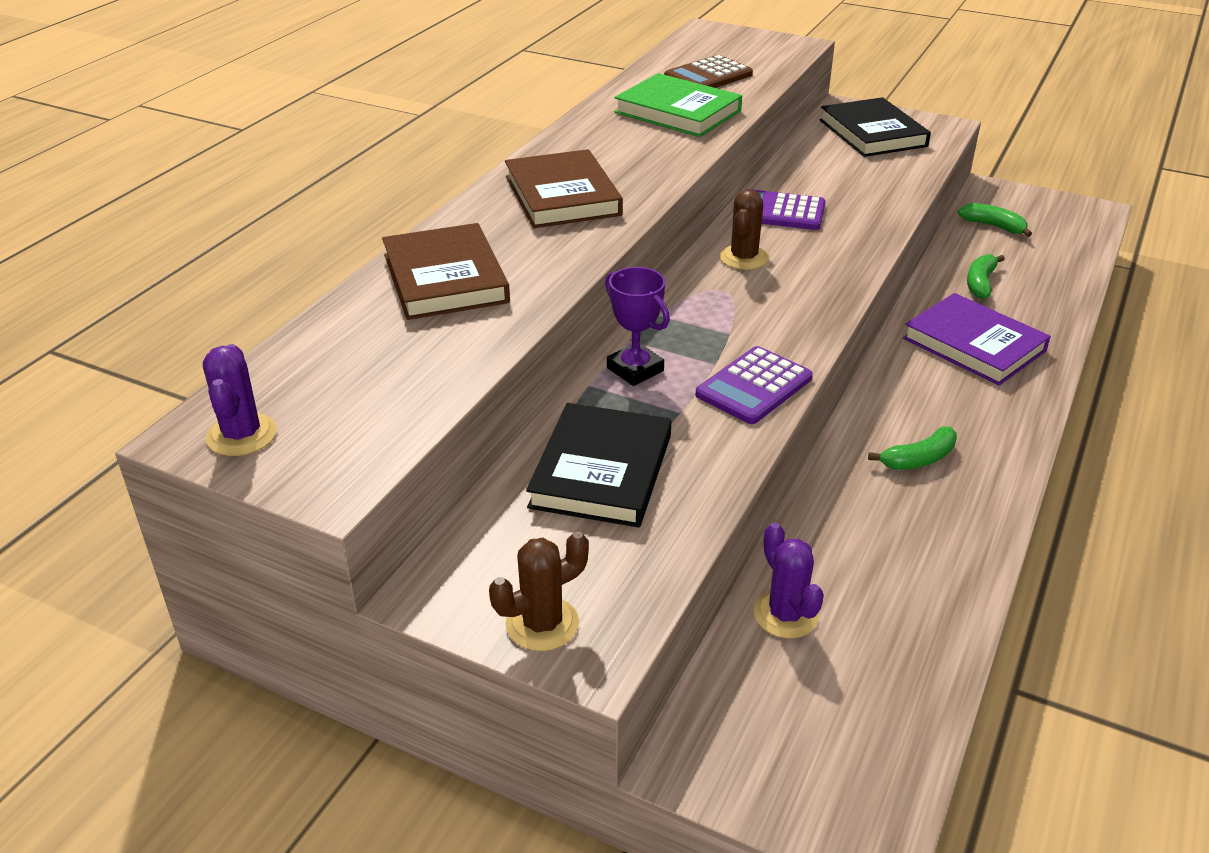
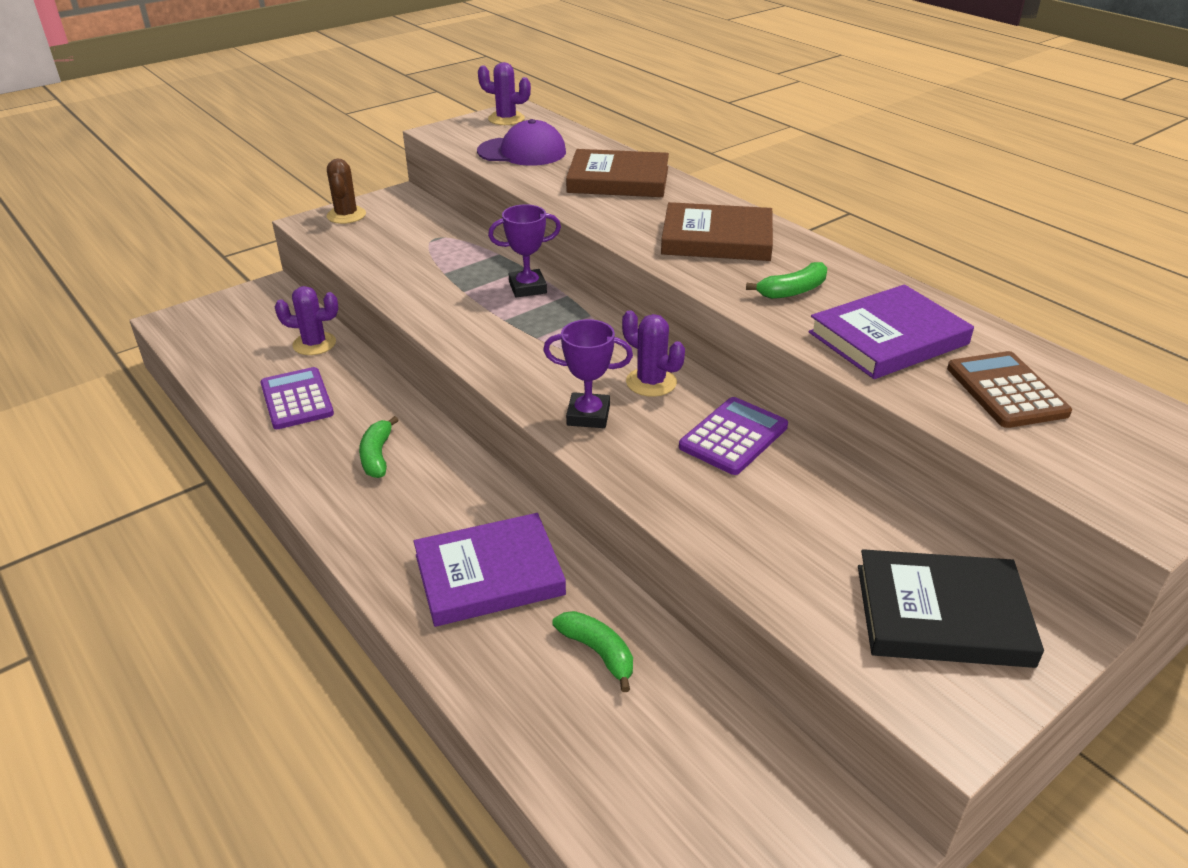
camera: 115 degrees right, 0 degrees up
black book [526,403,671,528] -> none
green book [614,73,742,137] -> purple book [809,284,974,379]
purple calculator [695,346,813,424] -> purple calculator moved to [260,367,334,429]
brown cactus [720,189,769,270] -> purple cactus [622,310,685,397]
green banana [958,203,1032,237] -> green banana moved to [746,262,827,299]
none -> purple cap [477,119,566,166]
none -> purple trophy [543,319,633,428]

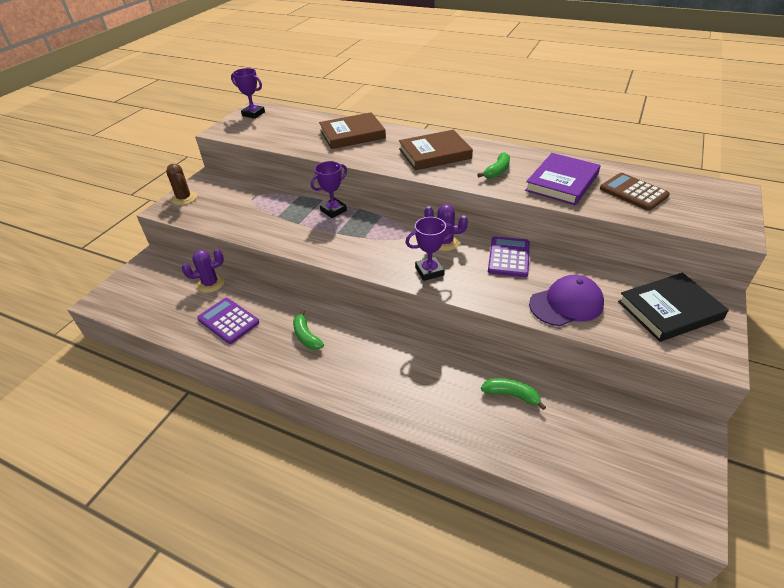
camera: 25 degrees left, 5 degrees up
purple book [413,513,566,627] -> none
purple cap [477,119,566,166] -> purple cap moved to [529,275,604,326]
purple cactus [478,62,531,125] -> purple trophy [231,68,265,119]

